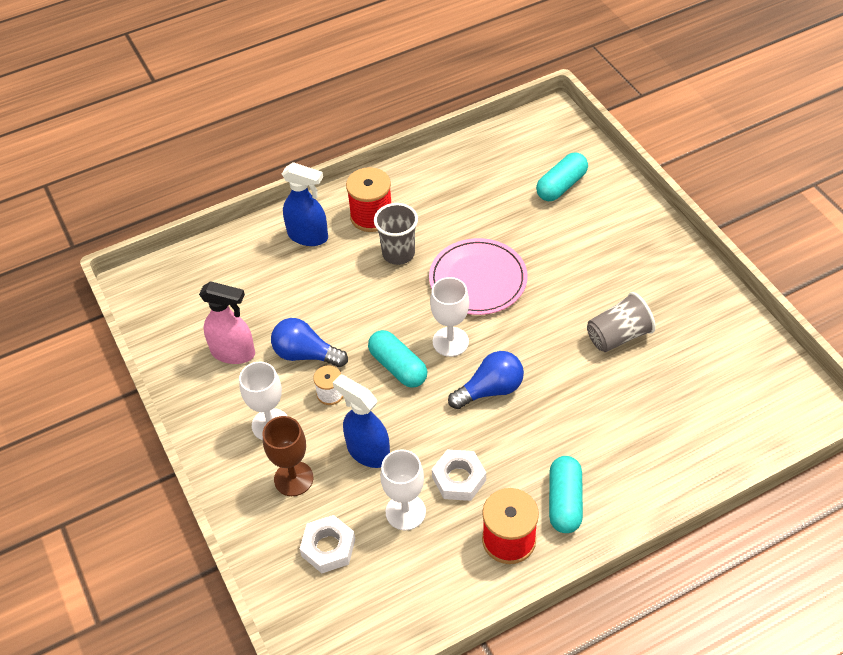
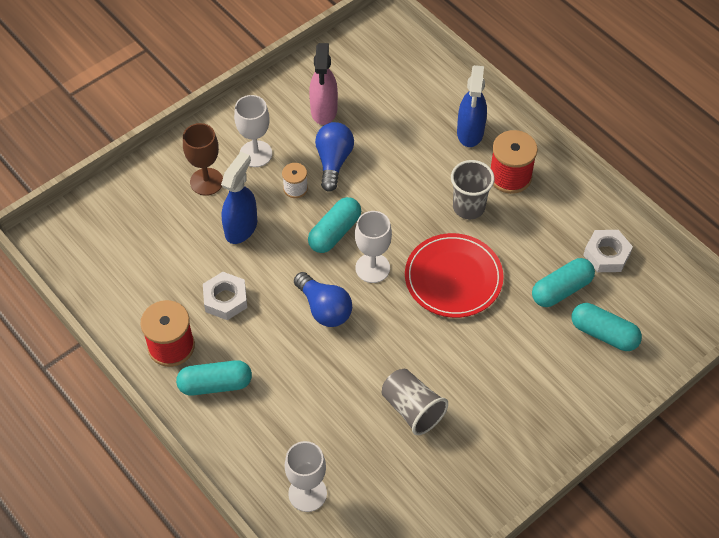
camera: 75 degrees right, 5 degrees up
white nut [300,515,355,573] -> white nut moved to [583,230,633,272]
white goblet [380,449,426,530] -> white goblet moved to [285,441,327,512]
pink plate [429,238,527,315] -> red plate [405,233,504,318]
none -> turquoise capsule [532,258,595,307]

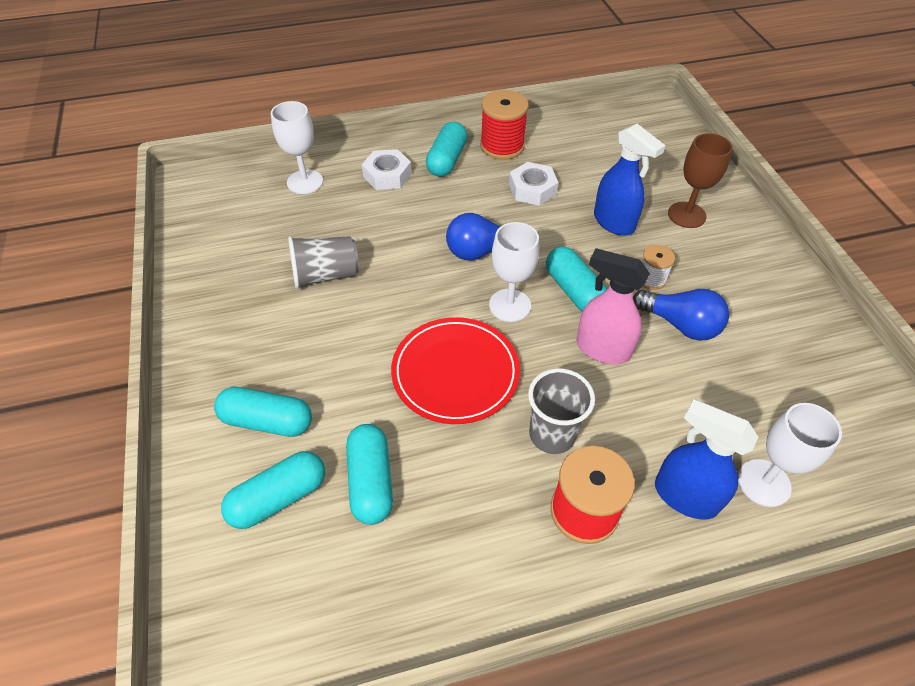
camera: 115 degrees right, 5 degrees down
white goblet [234,95,272,167] -> white goblet moved to [738,403,842,507]
pink spray bottle [309,43,338,125] -> pink spray bottle moved to [576,248,650,364]
white nut [583,230,633,272] -> white nut moved to [362,149,412,190]
none -> turquoise capsule [214,387,312,437]

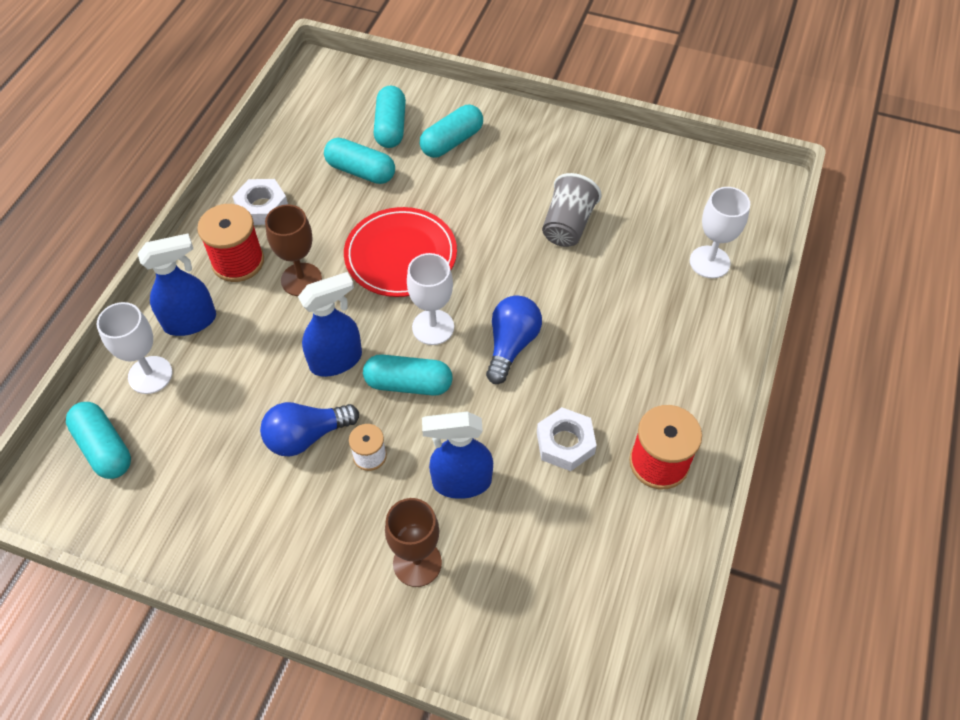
camera: 125 degrees right, 5 degrees up
white nut [362,149,412,190] -> white nut moved to [232,179,288,225]
turquoise capsule [426,122,467,177] -> turquoise capsule moved to [66,402,131,479]
grey cup [528,368,595,454] -> brown goblet [265,205,322,296]
pink spray bottle [576,248,650,364] -> blue spray bottle [298,272,362,377]

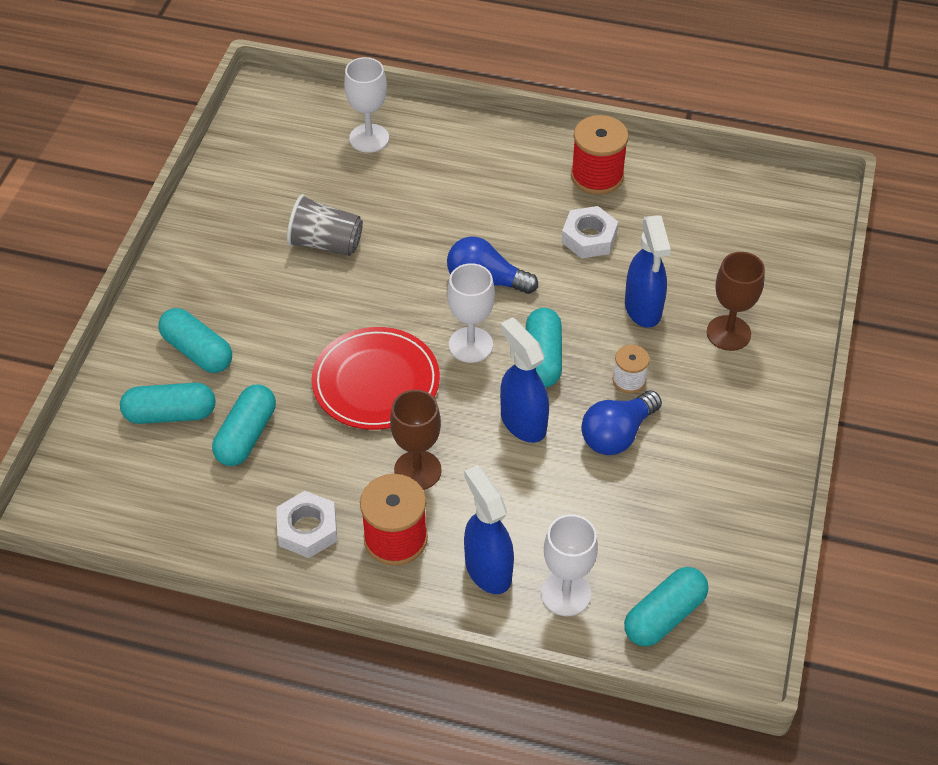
camera: 95 degrees left, 5 degrees down
blue light bulb [260,402,359,456] -> blue light bulb turned 75 degrees clockwise [581,391,662,455]

